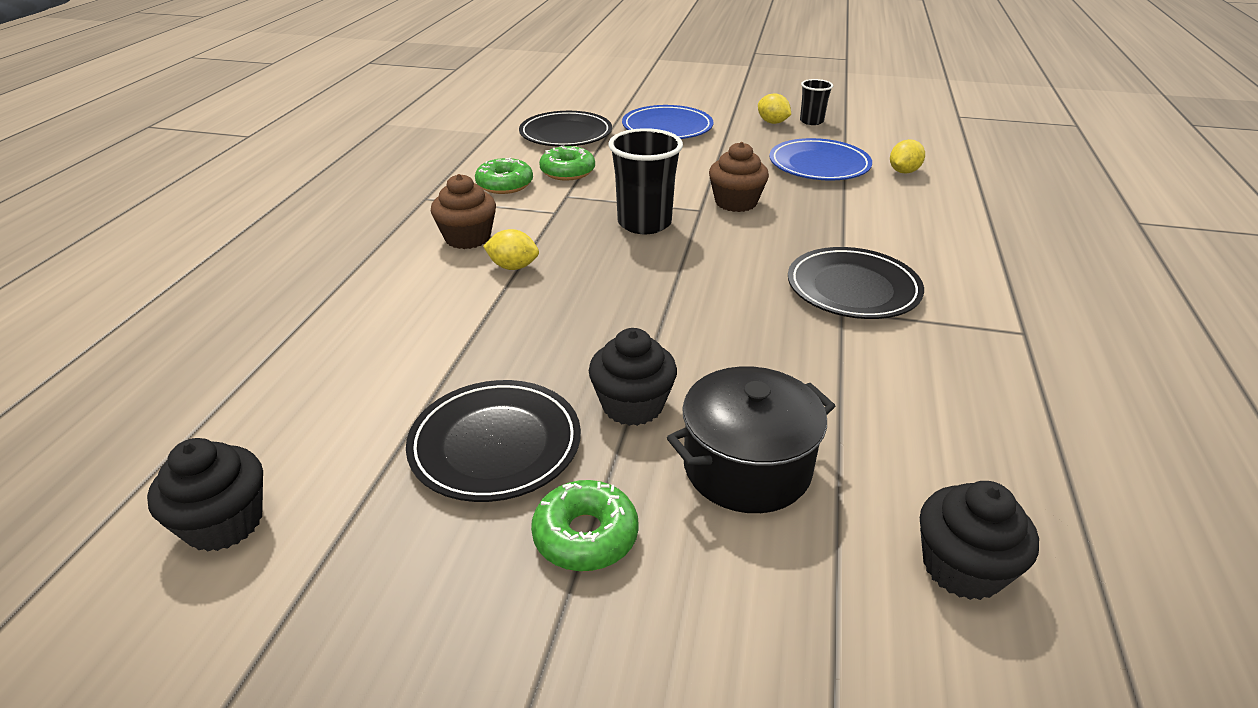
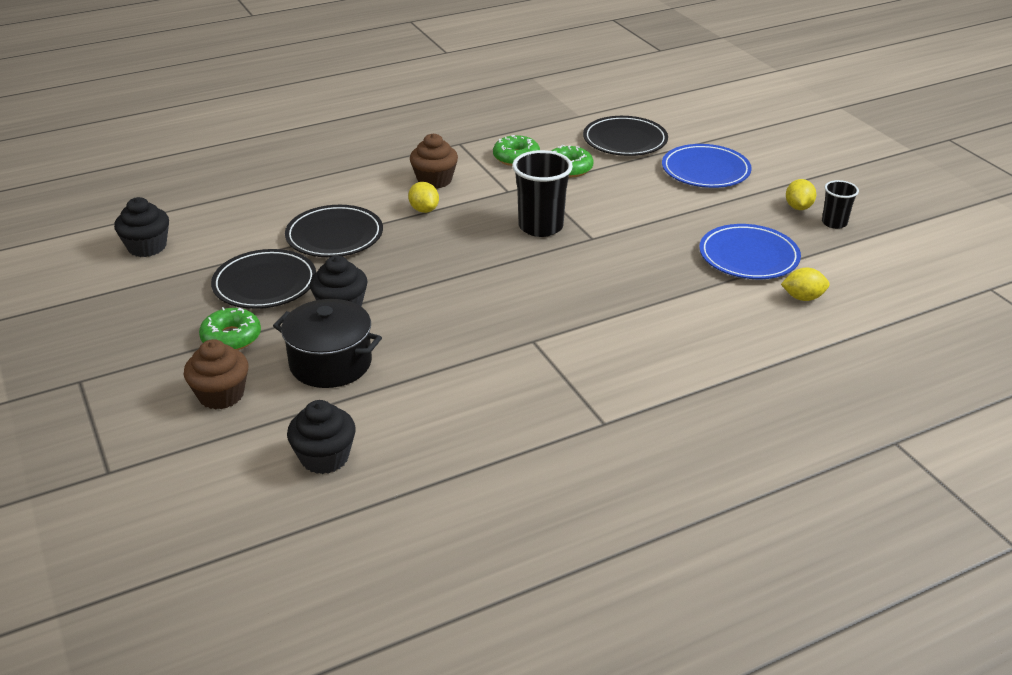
camera: 50 degrees right, 0 degrees up
brown cupcake [709,142,769,212] -> brown cupcake moved to [184,339,249,410]
black plate [788,247,924,319] -> black plate moved to [285,205,383,257]

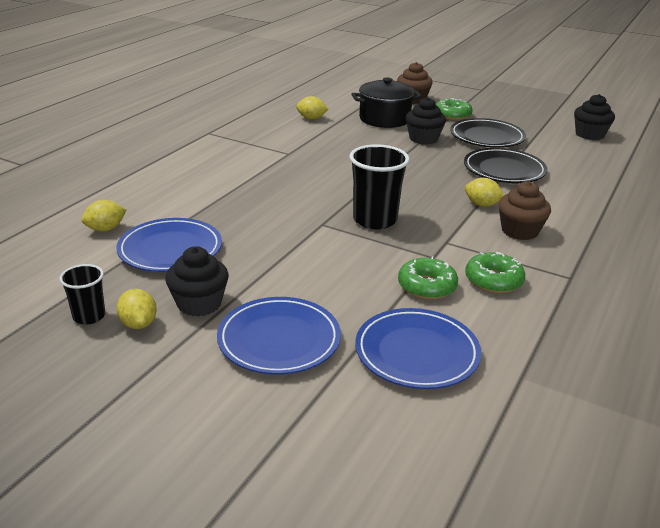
camera: 145 degrees right, 5 degrees down
black cupcake [287,400,356,474] -> black cupcake moved to [165,246,229,317]
black plate [583,116,668,156] -> blue plate [355,308,481,389]
none -> yellow lemon [296,96,329,120]

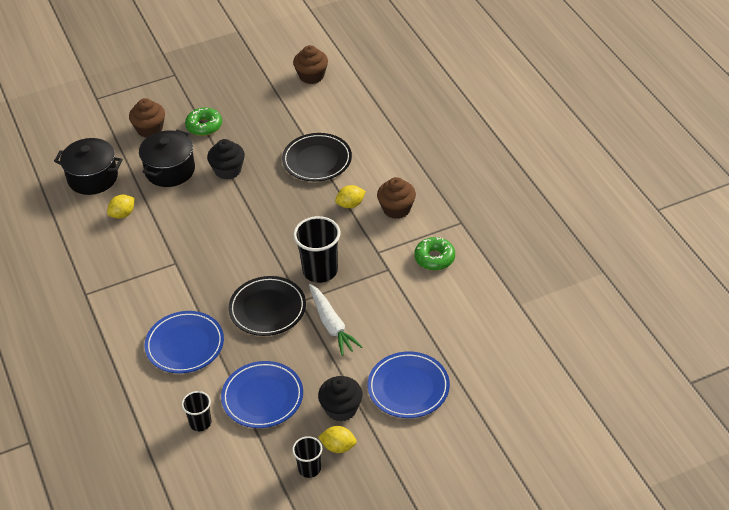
camera: 50 degrees left, 15 degrees up
yellow lemon [81,200,126,231] -> black cup [181,391,211,431]
blue plate [355,308,481,389] -> blue plate moved to [145,311,224,373]
green donut [398,256,458,299] -> none
black plate [450,118,526,148] -> black plate moved to [229,276,306,336]
black cupcake [574,94,615,140] -> brown cupcake [293,45,328,84]
none -> black pot [54,138,123,195]
none -> white carrot [309,284,363,356]

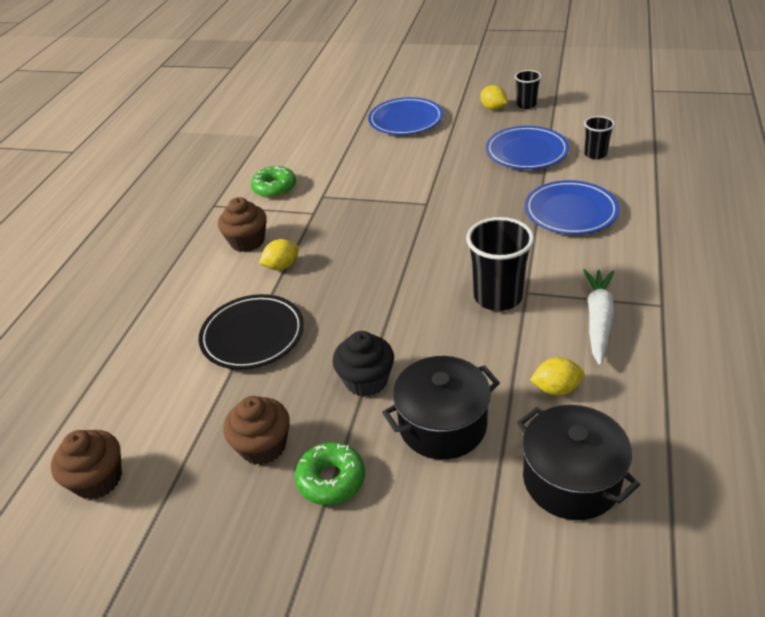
camera: 140 degrees left, 5 degrees down
brown cupcake [129,98,165,138] -> brown cupcake moved to [223,396,290,465]
black plate [229,276,306,336] -> none
black cup [293,216,341,283] -> black cup moved to [466,217,534,311]
white carrot [309,284,363,356] -> white carrot moved to [583,269,614,366]
black cupcake [318,376,362,421] -> none
yellow lemon [335,185,366,208] -> yellow lemon turned 45 degrees counterclockwise [259,239,299,270]

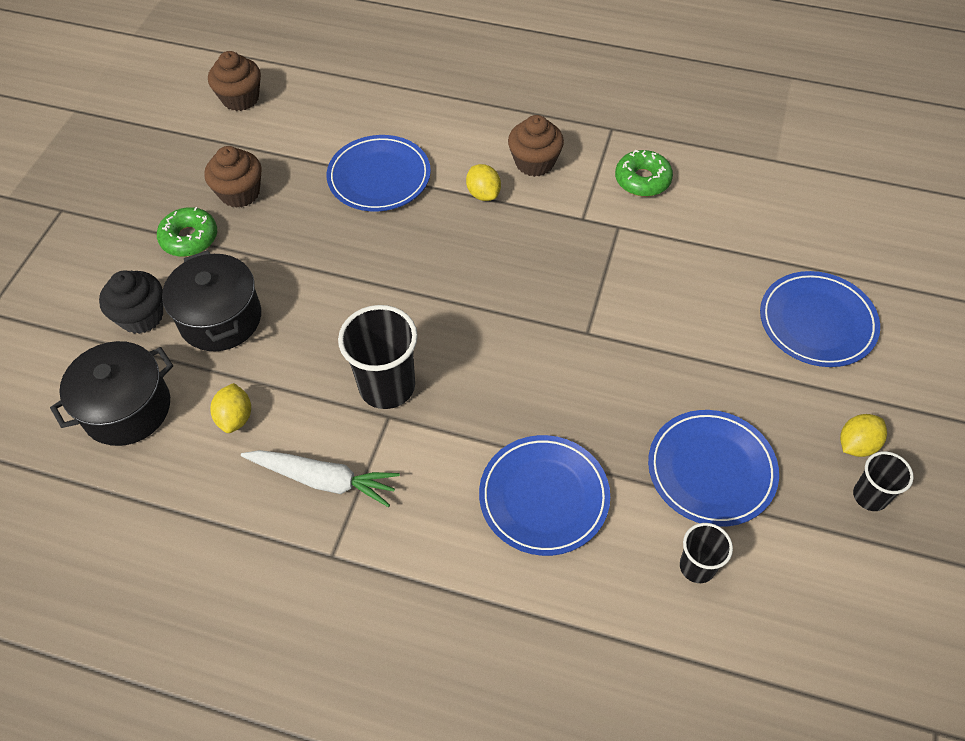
camera: 90 degrees right, 15 degrees up
black plate [199,294,304,370] -> blue plate [326,135,431,212]
black cupcake [333,331,394,397] -> black cupcake moved to [99,270,163,334]

